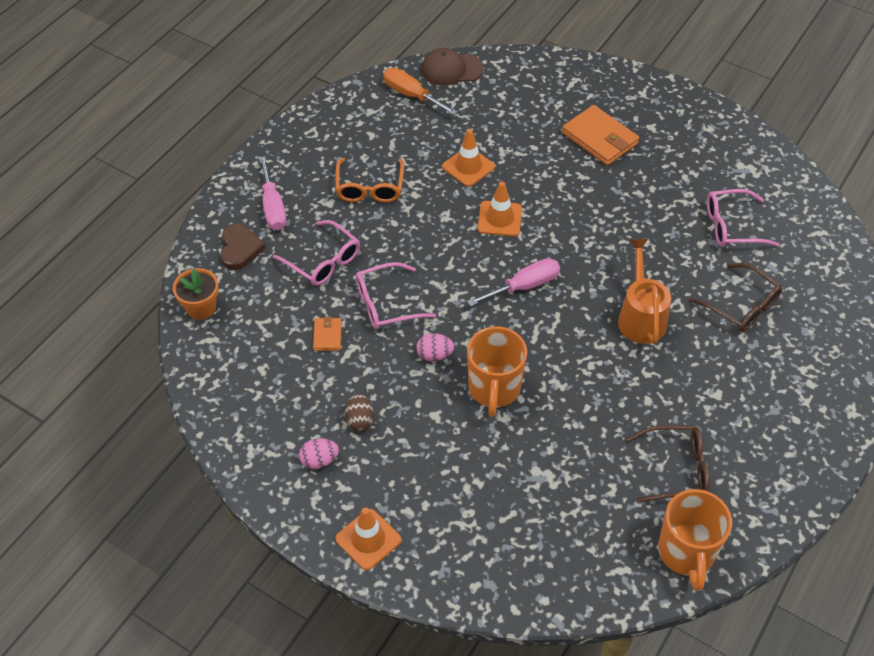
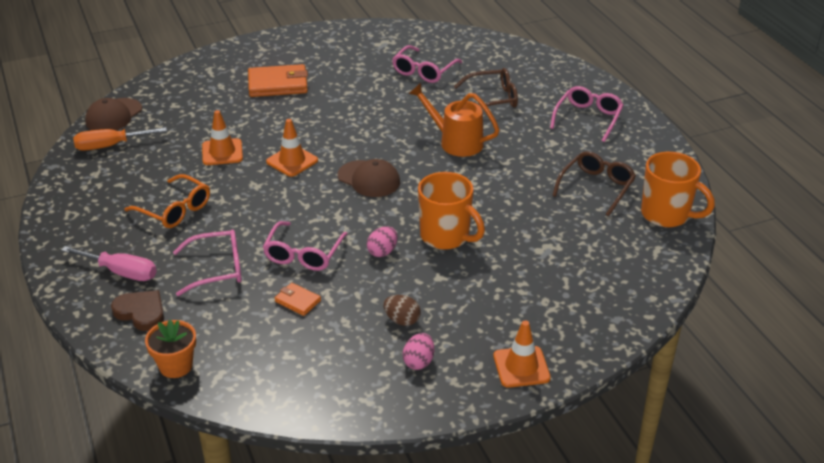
camera: 55 degrees left, 15 degrees down
pink screwdriver [467,258,560,307] -> brown cap [338,159,400,197]
none -> pink glasses [550,86,623,142]

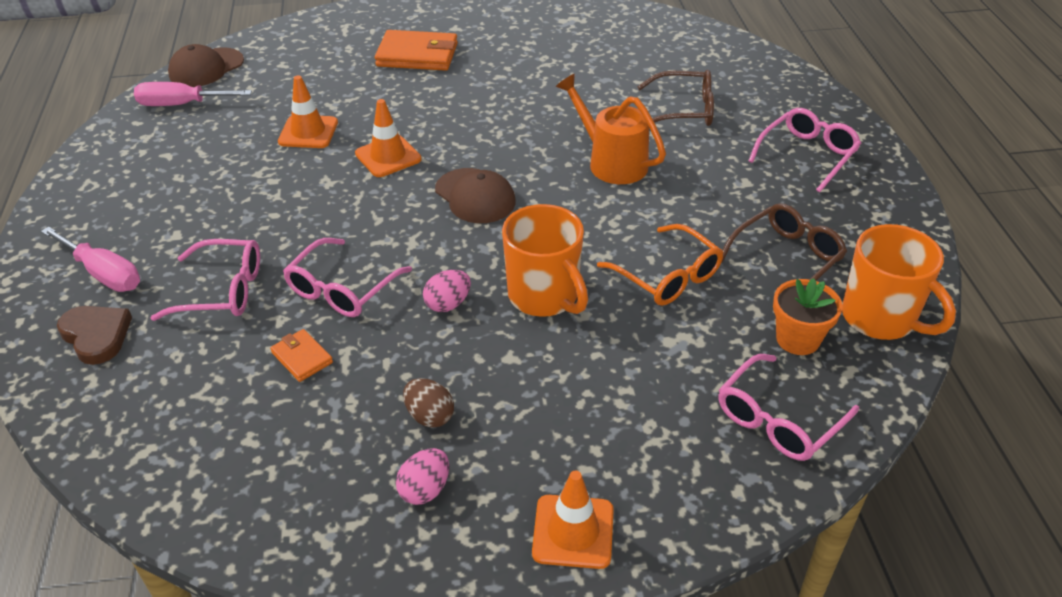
camera: 15 degrees right, 5 degrees up
orange screwdriver [73,127,167,151] -> pink screwdriver [134,82,252,106]
orange glasses [124,174,210,228] -> orange glasses moved to [597,224,723,306]
orange flower pot [145,320,196,378] -> orange flower pot moved to [773,278,843,355]
pink glasses [392,45,462,83] -> pink glasses moved to [718,354,859,461]

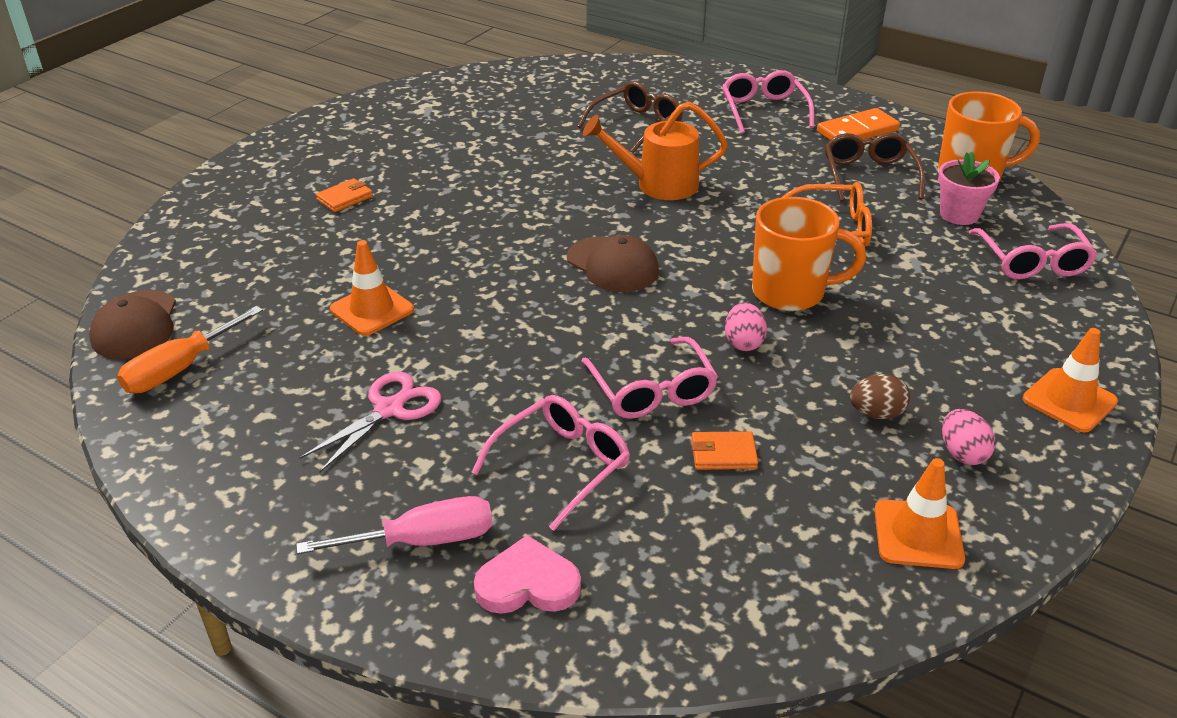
camera: 50 degrees left, 5 degrees down
brown heart [57,306,132,365] -> pink heart [474,535,581,614]
pink screwdriver [134,82,252,106] -> orange screwdriver [117,306,263,393]
orange traffic cone [355,99,422,177] -> orange traffic cone moved to [874,458,965,569]
orange wallet [375,30,458,71] -> orange wallet [316,178,373,212], size x0.51
brown cap [435,168,516,223] -> brown cap turned 45 degrees clockwise [567,235,659,292]
orange flower pot [773,278,843,355] -> pink flower pot [938,151,1000,225]
none -> pink scissors [299,372,441,472]
none -> orange domino [817,108,900,140]

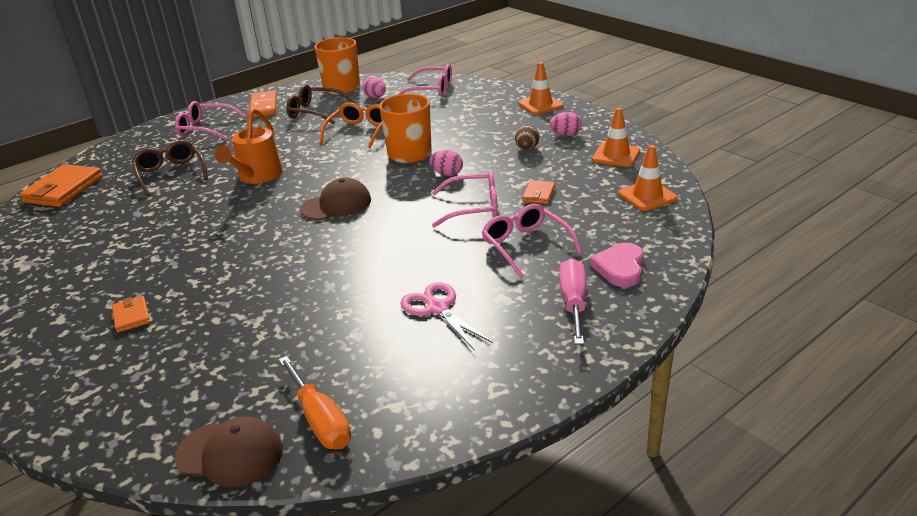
camera: 70 degrees left, 5 degrees down
orange traffic cone [330,240,414,336] -> orange traffic cone moved to [618,145,678,211]
pink flower pot [938,151,1000,225] -> pink egg [363,77,386,98]
none -> orange wallet [19,164,103,207]

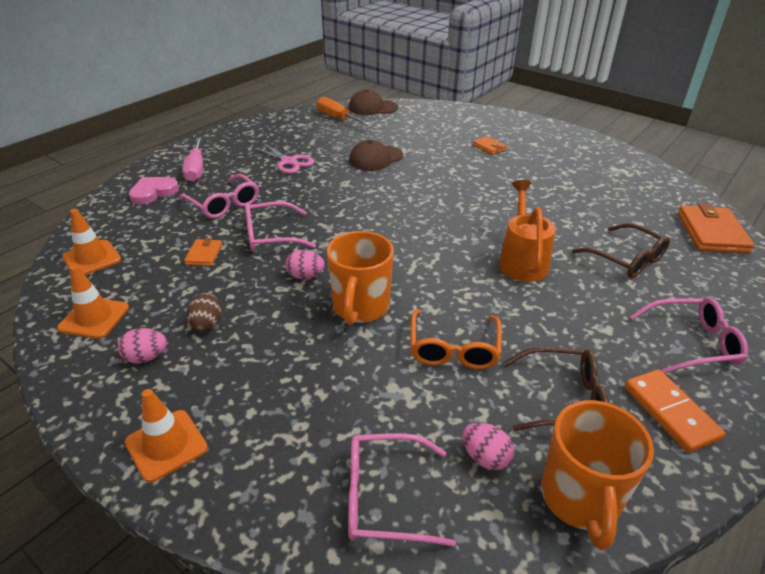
camera: 165 degrees right, 5 degrees up
brown cap [300,177,371,220] -> brown cap moved to [349,140,403,171]
pink heart [590,243,644,287] -> pink heart turned 135 degrees counterclockwise [129,177,179,205]

